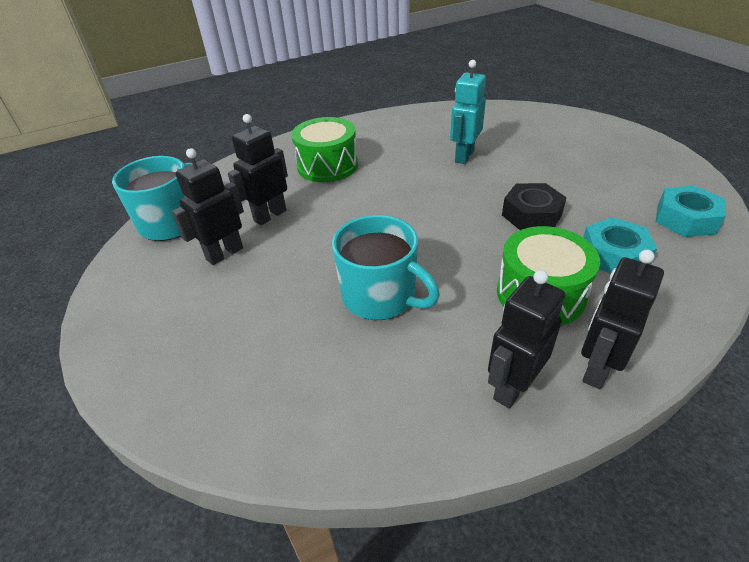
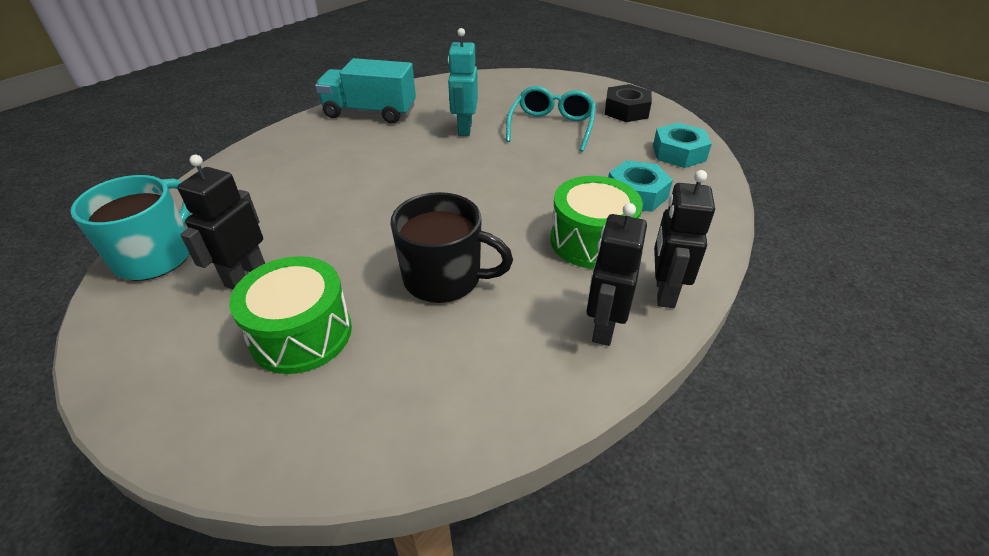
camera: 25 degrees left, 0 degrees up
black robot [228,114,288,225] -> none
green drum [291,117,358,182] -> green drum moved to [229,256,352,374]
turquoise mug [332,215,440,320] -> black mug [390,192,513,303]
black nut [502,183,567,230] -> black nut moved to [605,84,652,122]
none -> turquoise truck [315,58,416,124]
none -> turquoise glasses [506,86,596,152]

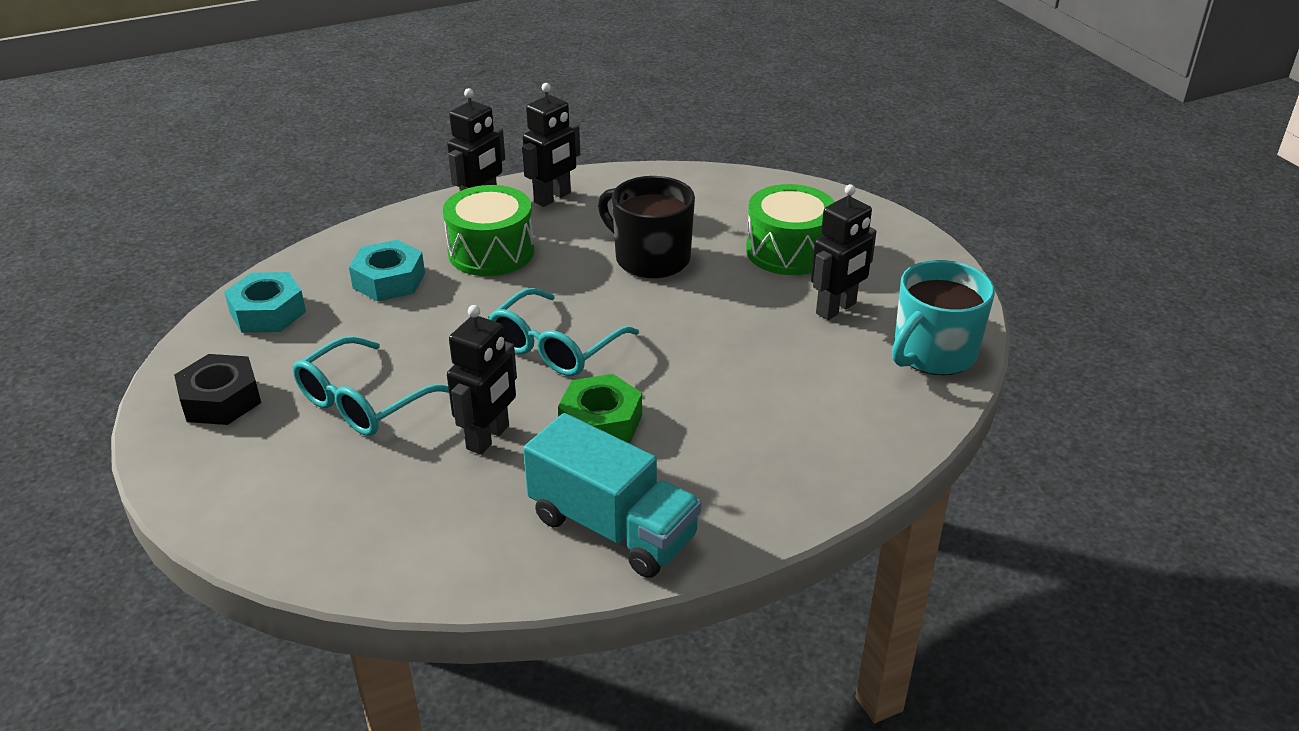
camera: 155 degrees left, 5 degrees down
turquoise robot [448,28,478,136] -> black robot [447,305,517,455]
none -> turquoise glasses [488,288,639,376]
none -> green nut [558,374,642,443]

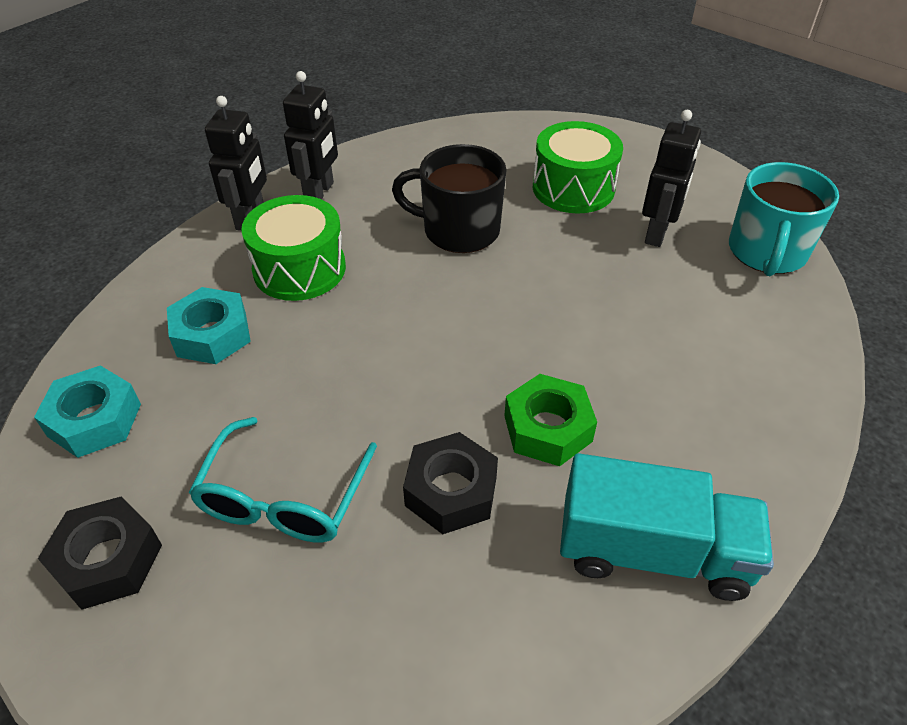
camera: 25 degrees left, 10 degrees up
black robot [447,305,517,455] -> black nut [403,432,498,534]
turquoise glasses [488,288,639,376] -> none

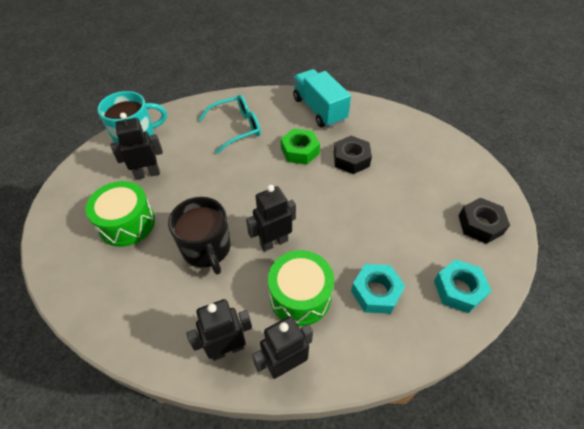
camera: 130 degrees left, 5 degrees up
turquoise glasses [189,417,377,543] -> turquoise glasses moved to [198,94,261,154]
none -> black robot [246,185,296,252]

